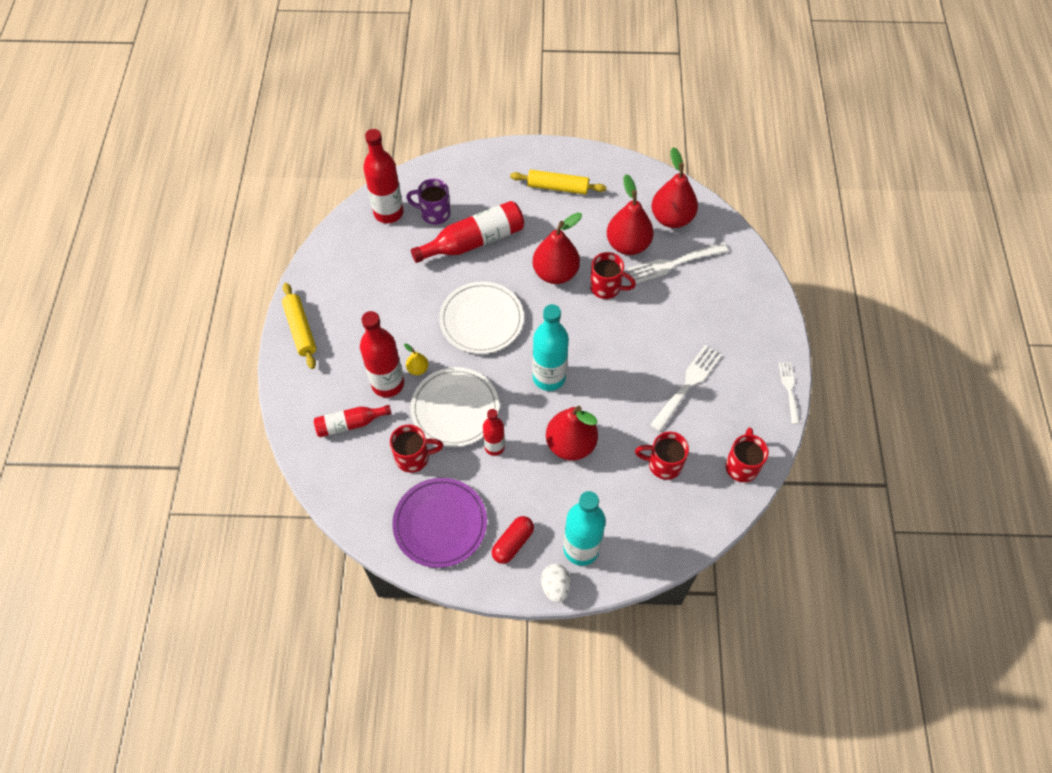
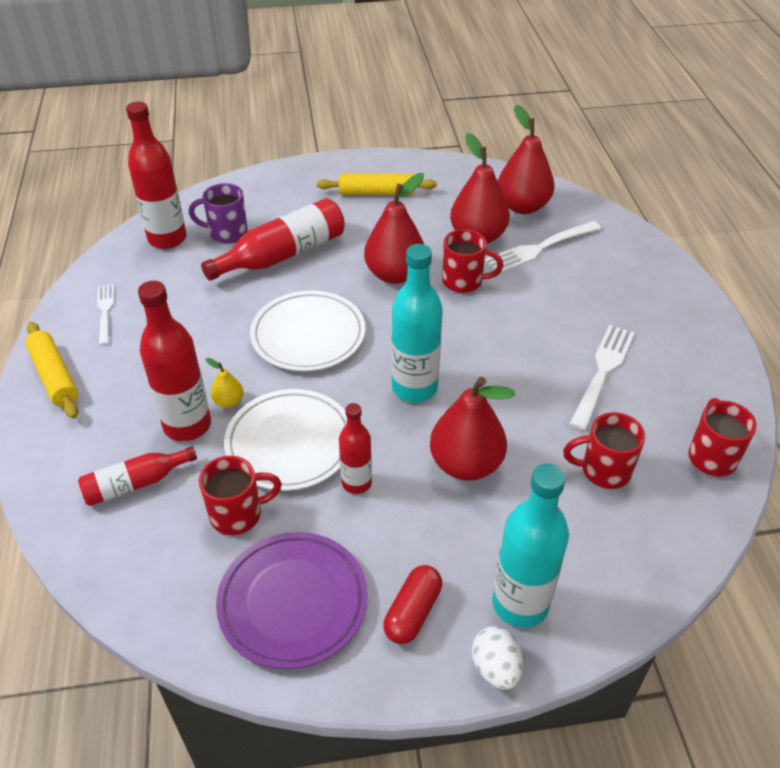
camera: 10 degrees left, 15 degrees down
white fork [779,362,800,424] -> white fork moved to [97,284,114,345]

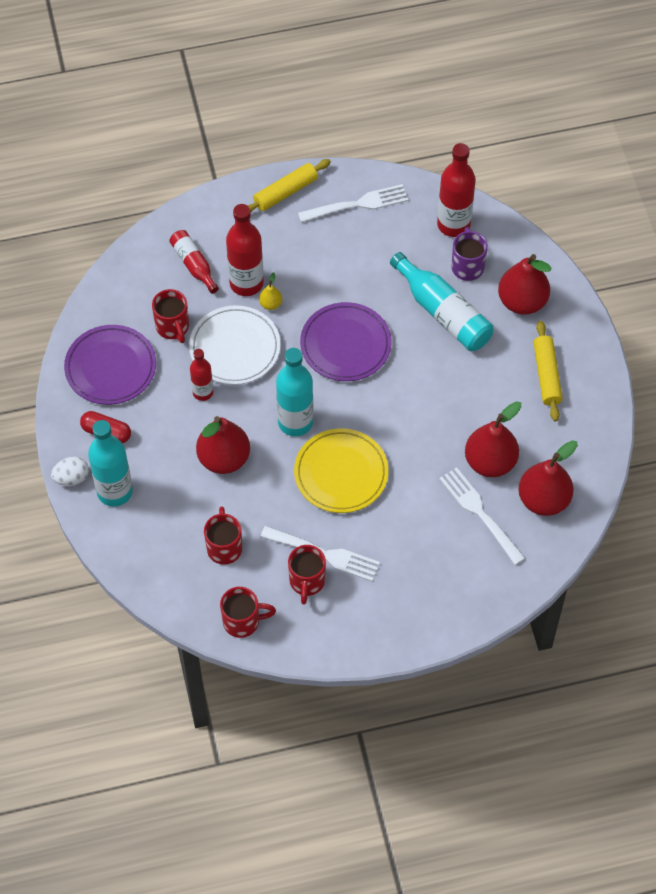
camera: 85 degrees right, 15 degrees up
white fork [97,284,114,345] -> white fork [298,184,408,222], size x1.59
red bottle [201,198,345,281] -> turquoise bottle [390,252,494,351]
white plate [250,291,366,371] -> purple plate [300,302,392,381]
red pear [364,173,424,284] -> red pear moved to [498,254,551,315]
red mug [442,229,503,293] -> red mug moved to [288,545,326,605]
none -> yellow plate [294,428,389,513]

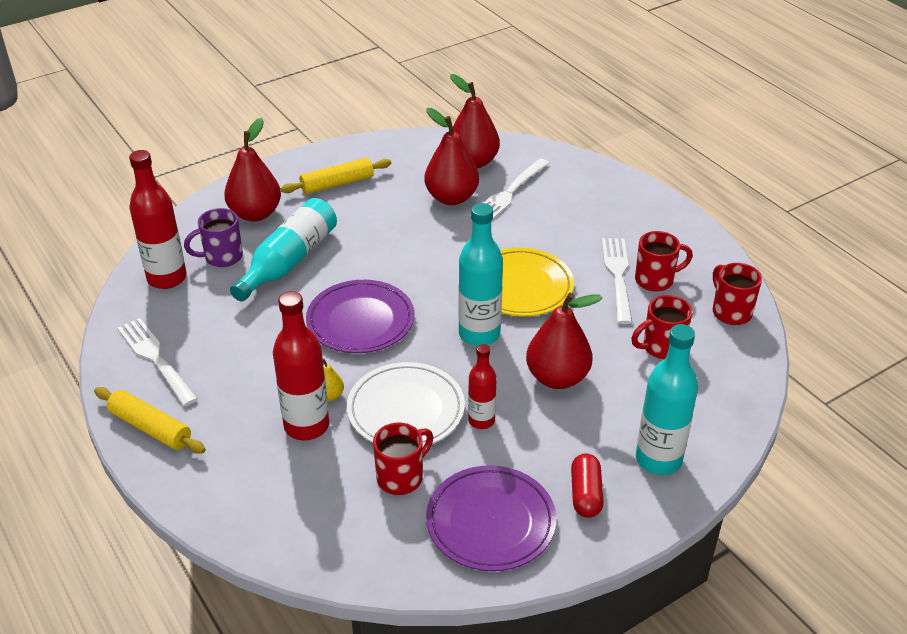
camera: 110 degrees left, 20 degrees down
white egg [51,457,89,486] -> none
red bottle [169,230,219,294] -> none

